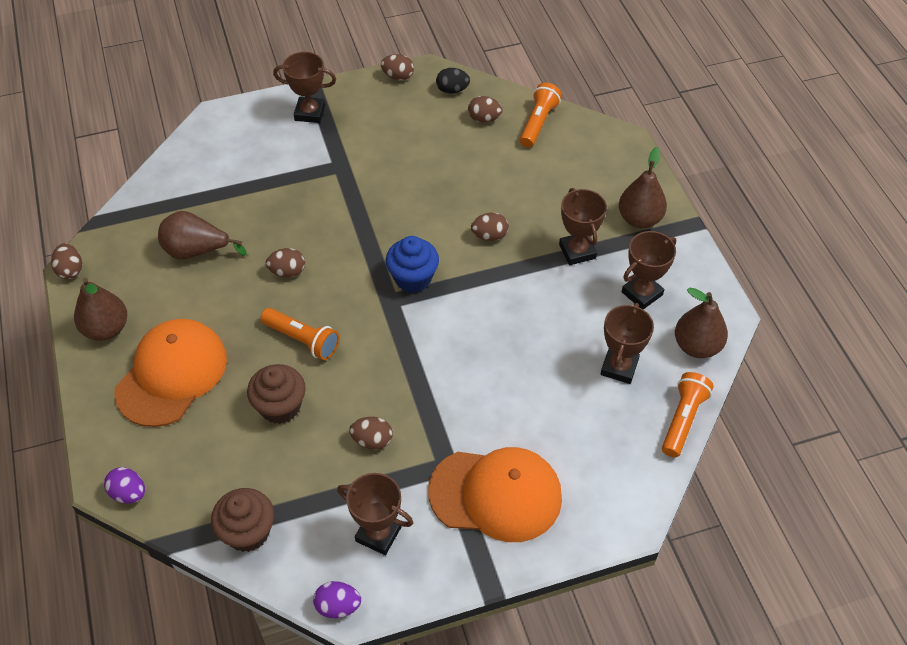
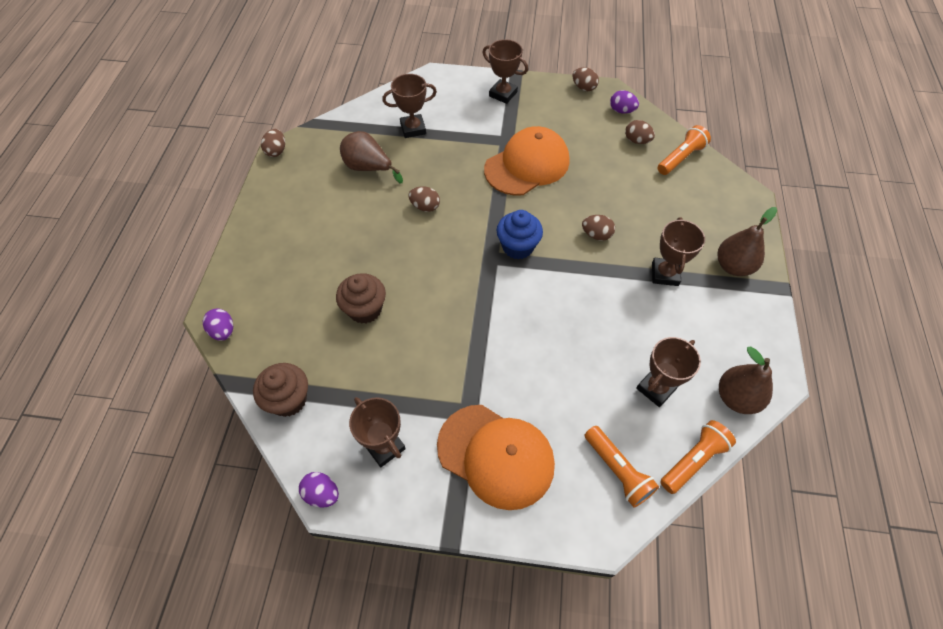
camera: 25 degrees right, 5 degrees up
brown pear [74,278,127,341] -> none
orange cap [114,319,227,427] -> orange cap moved to [484,126,569,196]
orange flashlight [260,308,339,360] -> orange flashlight moved to [584,426,659,508]
brown egg [349,417,393,450] -> none
black egg [436,68,470,94] -> purple egg [610,90,639,114]
brown trophy [622,231,676,310] -> brown trophy moved to [382,74,437,138]

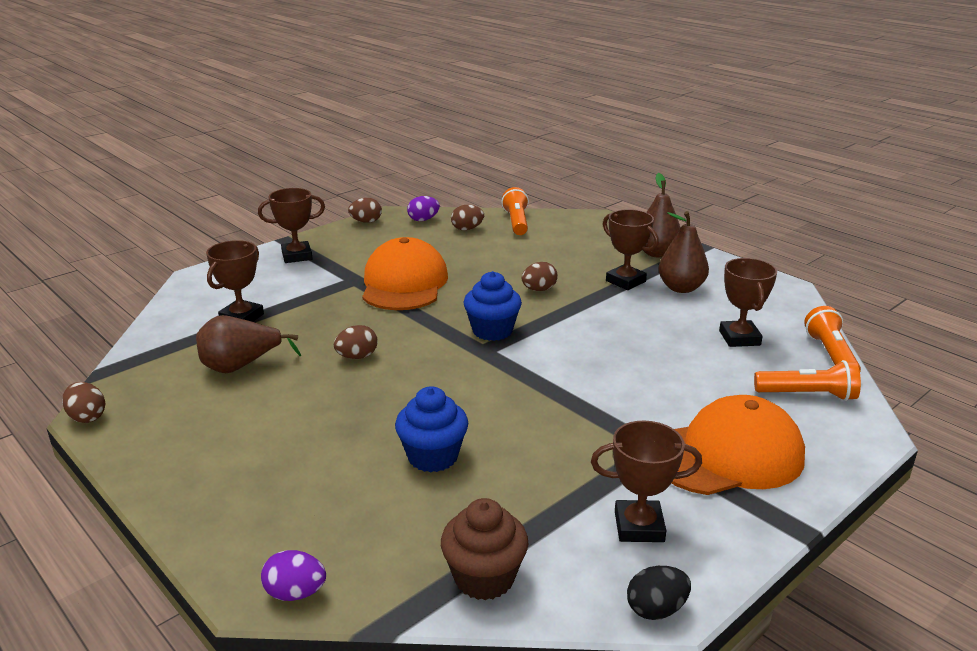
camera: 50 degrees left, 30 degrees down
purple egg [299,472,339,508] -> black egg [627,566,691,620]
brown cupcake [336,273,386,324] -> blue cupcake [395,386,468,472]
brown pear [719,346,773,414] -> brown pear moved to [659,211,709,293]

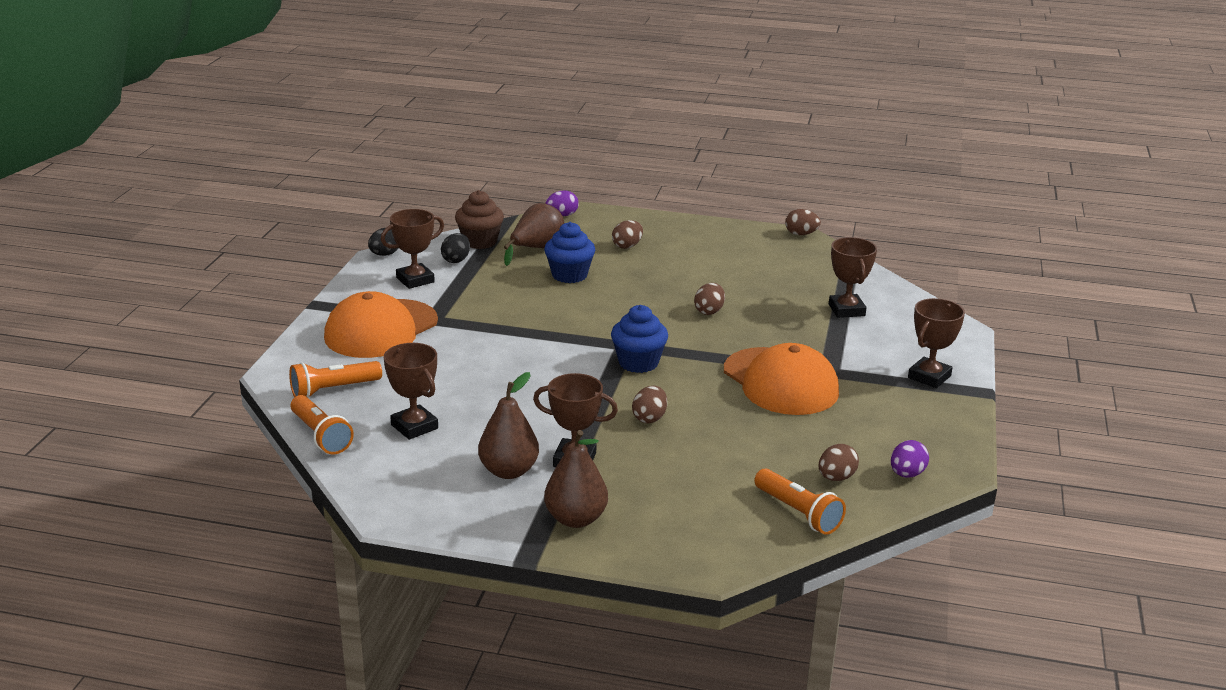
camera: 145 degrees right, 0 degrees up
brown pear [196,315,301,373] -> brown pear moved to [504,203,564,266]
brown egg [348,198,382,223] -> brown egg moved to [612,220,643,249]
none -> black egg [441,233,470,263]

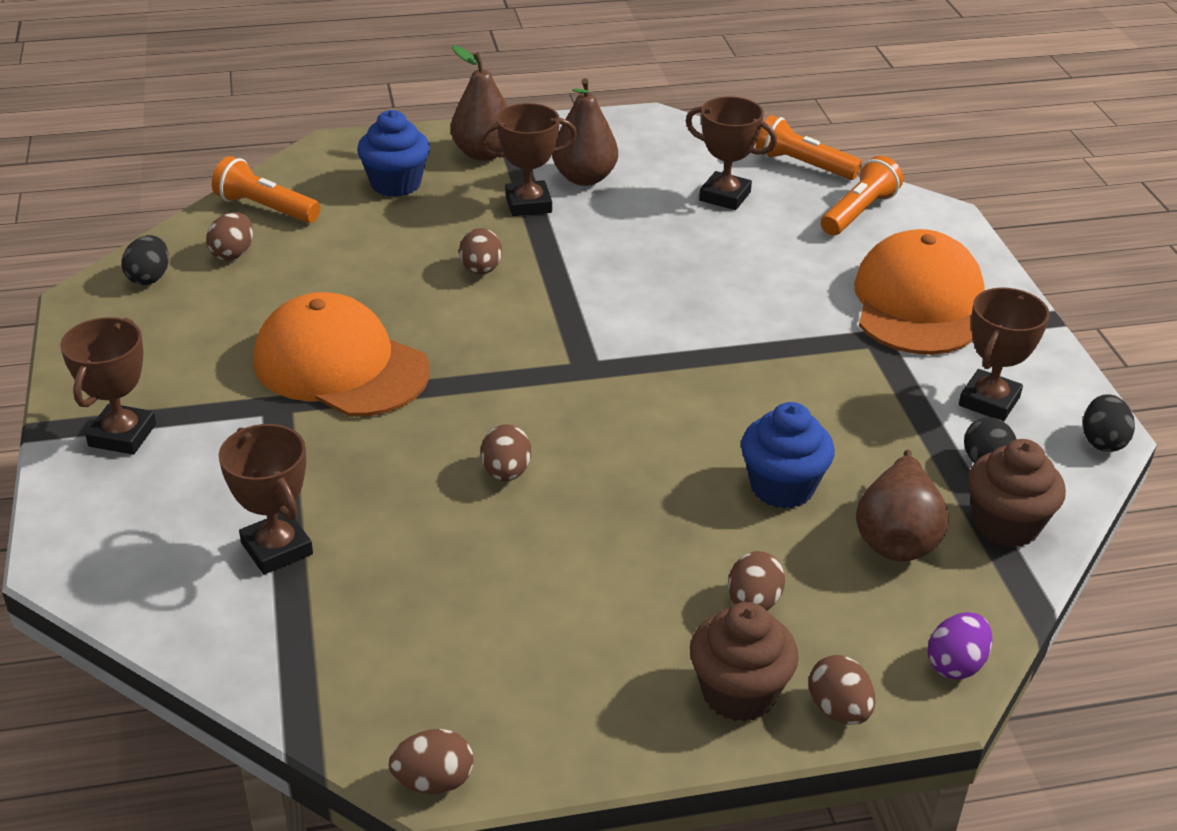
camera: 155 degrees right, 10 degrees up
blue cupcake [611,305,668,373] -> blue cupcake moved to [357,110,430,197]
purple egg [891,440,929,478] -> black egg [121,235,169,285]
none -> brown cupcake [690,602,799,722]
none -> brown egg [809,655,875,725]

